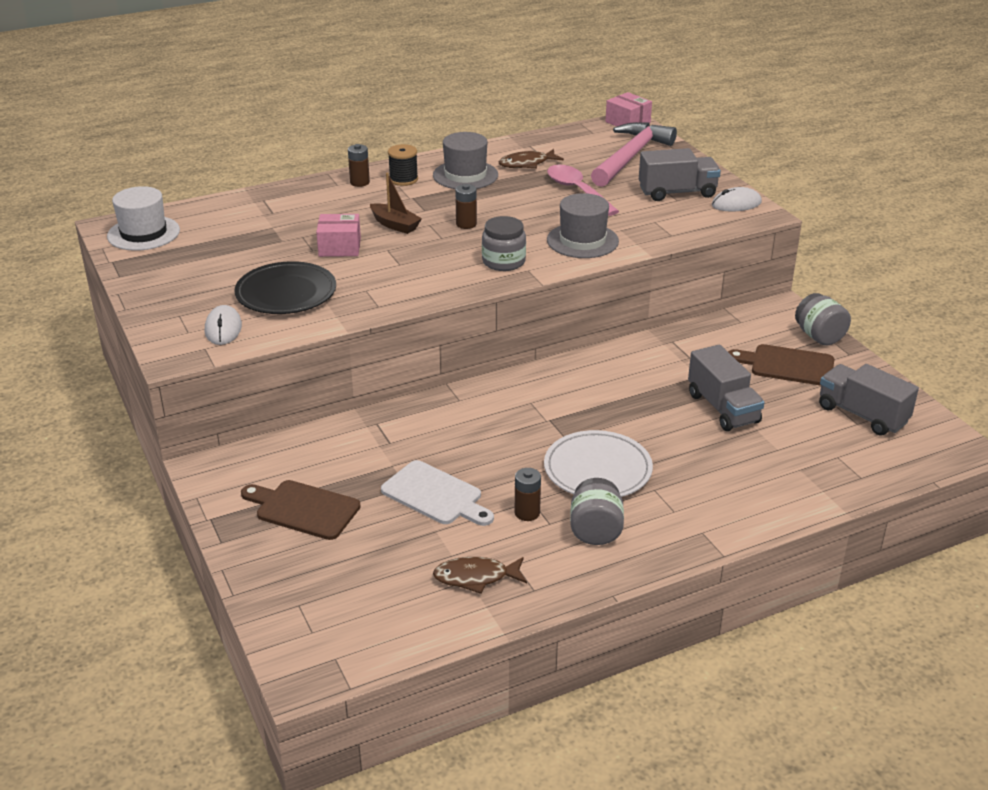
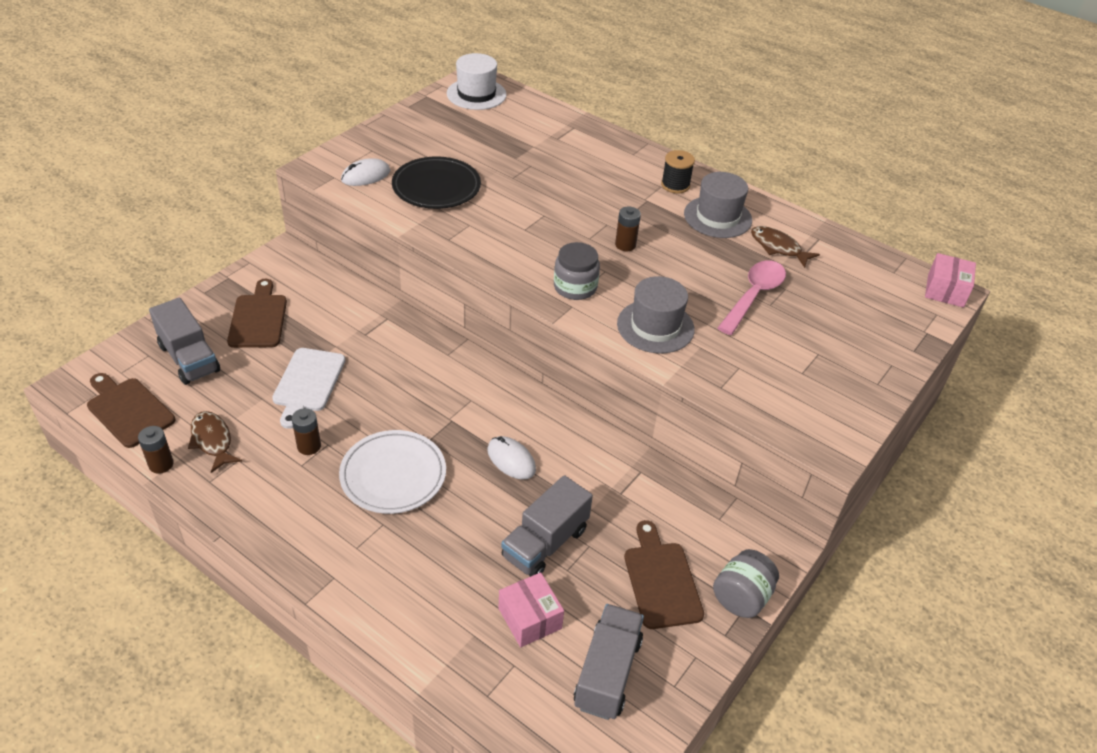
camera: 60 degrees right, 10 degrees up
pink box [316,214,361,257] -> pink box moved to [499,572,564,647]
brown battery [348,144,370,187] -> brown battery moved to [138,426,174,474]
brown boat [370,172,422,234] -> none
grey jar [570,478,624,545] -> none
pink hammer [591,122,677,187] -> none
grey truck [639,148,721,201] -> grey truck moved to [149,298,220,385]
white mouse [712,187,762,212] -> white mouse moved to [487,436,536,480]
none -> brown cutting board [87,373,175,448]

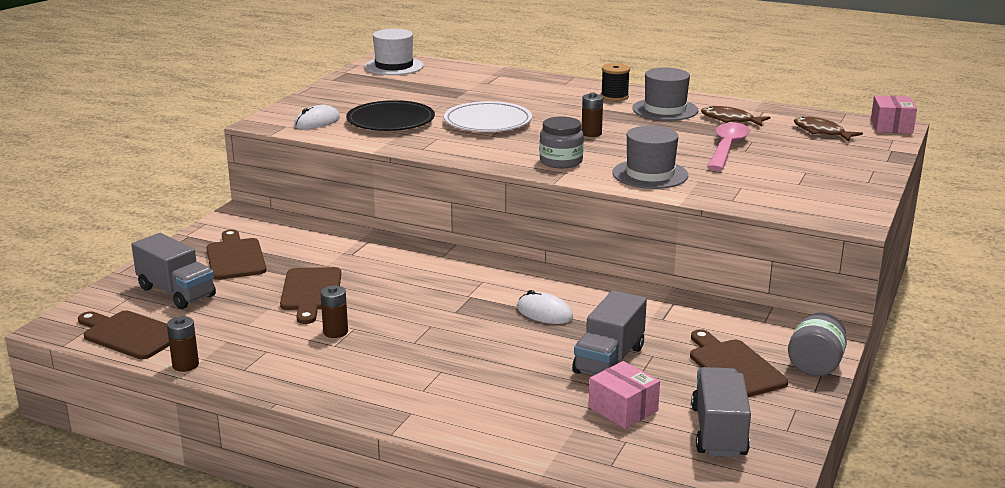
camera: 10 degrees left, 20 degrees down
brown fish [188,411,242,473] -> brown fish moved to [794,116,863,141]
white cutting board [272,348,345,429] -> brown cutting board [280,267,341,324]
white plate [339,430,446,514] -> white plate moved to [444,101,532,132]

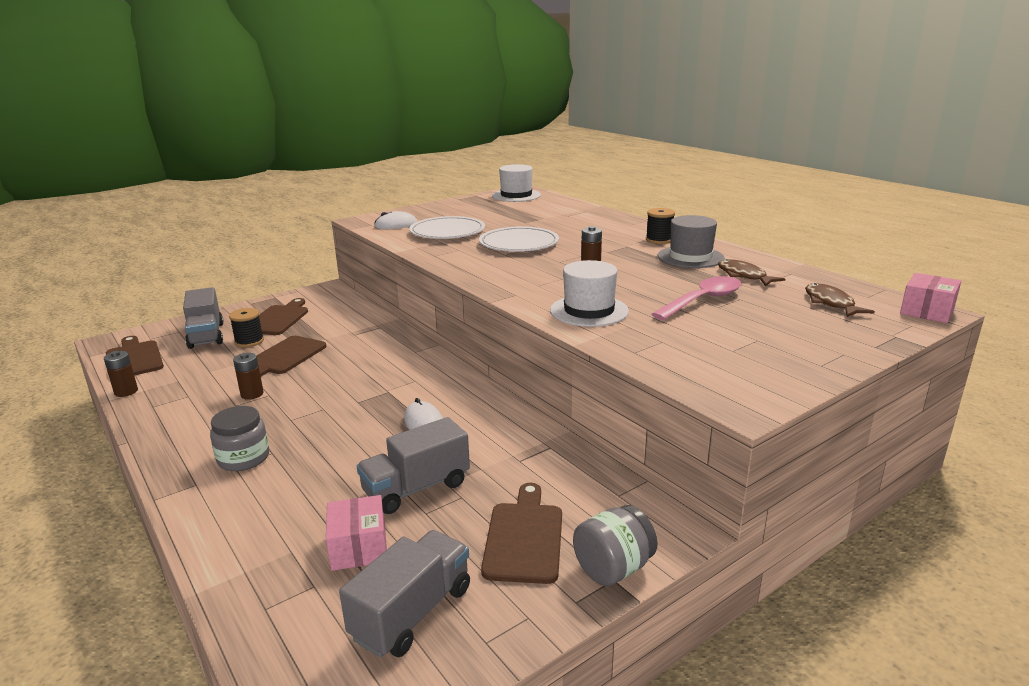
camera: 30 degrees right, 0 degrees up
black plate [346,100,435,131] -> white plate [409,216,485,239]
grey jar [539,116,584,168] -> grey jar moved to [210,406,269,471]
grey hat [612,126,688,189] -> white hat [550,260,629,327]
none -> black spool [229,308,264,347]

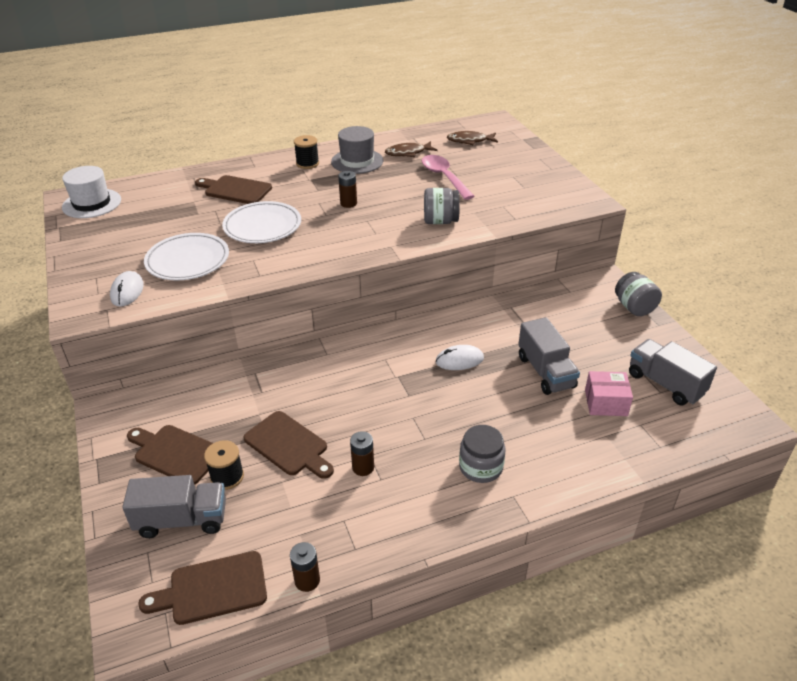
camera: 75 degrees left, 15 degrees up
brown cutting board [481,483,562,584] -> brown cutting board moved to [195,175,272,204]
white hat [550,260,629,327] -> grey jar [424,188,460,224]
pink box [900,273,961,323] -> none

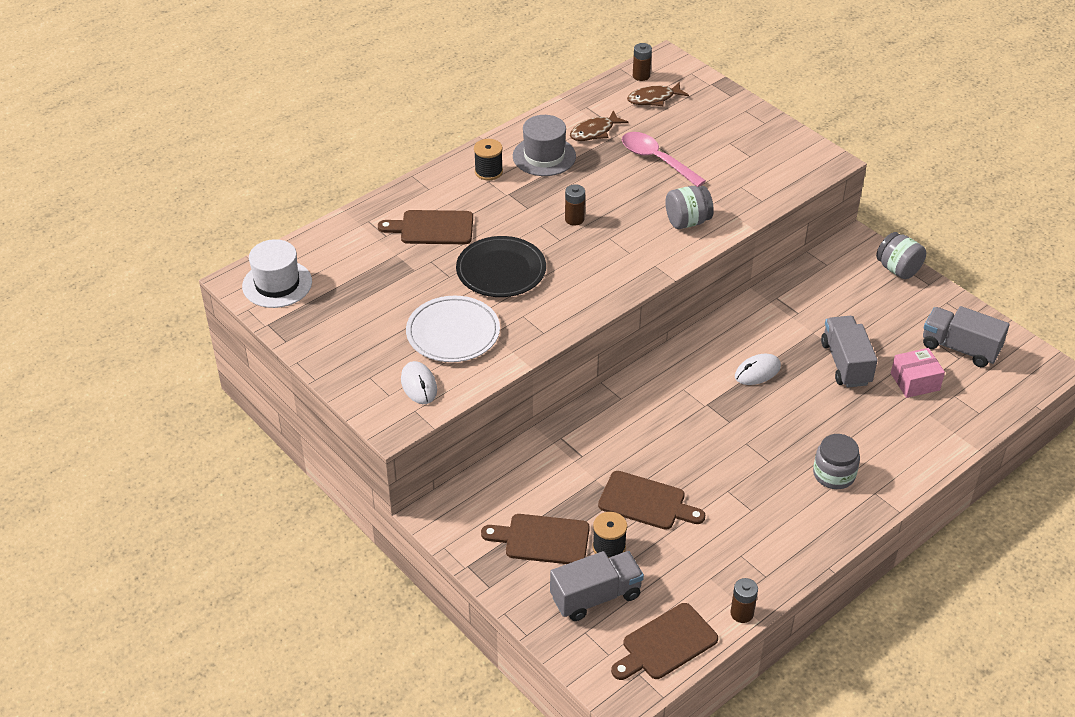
camera: 20 degrees left, 5 degrees up
white plate [222,201,301,243] -> black plate [456,236,546,297]
brown battery [350,431,374,476] -> brown battery moved to [633,43,652,81]
grey truck [518,317,580,395] -> grey truck turned 150 degrees counterclockwise [821,316,878,388]

